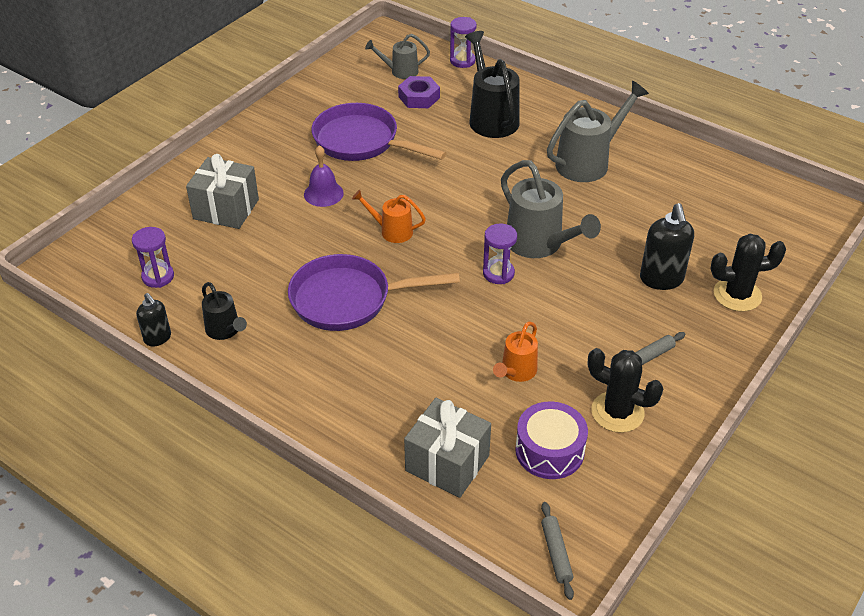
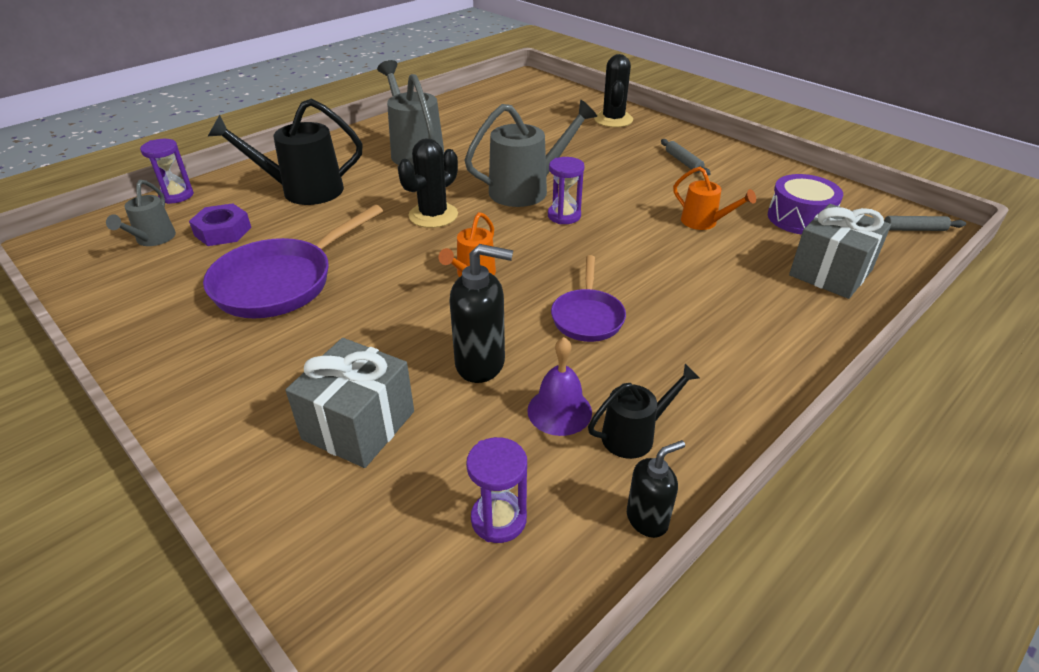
camera: 80 degrees left, 5 degrees down
purple pan [288,254,460,331] -> purple pan [551,255,626,342], size x0.59
purple bell [304,145,344,207] -> purple bell moved to [527,337,592,436]
black cactus [588,348,663,433] -> black cactus moved to [398,138,458,228]
black soap dispenser [640,203,694,290] -> black soap dispenser moved to [449,244,513,383]

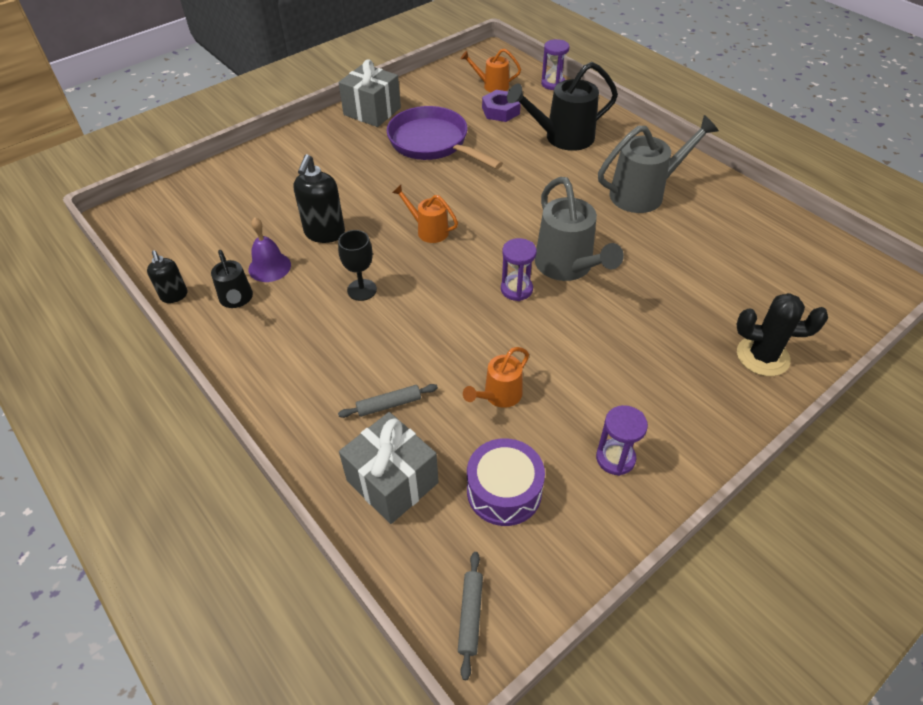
camera: 95 degrees right, 10 degrees up
grey watering can [106,180,176,246] -> orange watering can [461,49,521,92]
black watering can [208,99,363,205] -> black watering can turned 105 degrees counterclockwise [507,62,618,151]
grey gift [285,338,414,468] -> grey gift moved to [338,59,401,127]
black cactus [398,138,458,228] -> none
purple hourglass [466,437,527,543] -> purple hourglass moved to [596,405,648,476]
purple pan [551,255,626,342] -> black goblet [338,230,377,301]
grey rolling pin [661,139,711,176] -> grey rolling pin moved to [338,384,438,418]

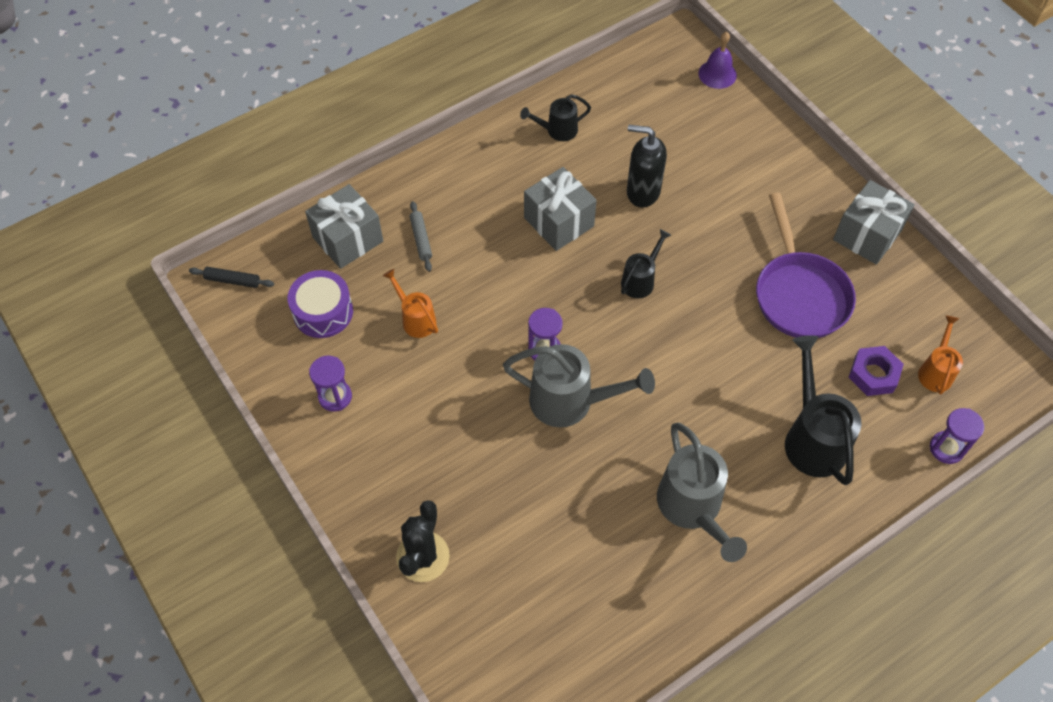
camera: 95 degrees right, 10 degrees up
black soap dispenser [147,250,188,303] -> none
purple bell [248,217,291,282] -> purple bell moved to [698,32,737,89]
black goblet [338,230,377,301] -> grey gift [524,167,597,251]
purple pan [387,106,503,169] -> purple pan turned 120 degrees clockwise [756,193,856,338]
orange watering can [392,185,458,243] -> black watering can [621,229,672,298]
grey rolling pin [458,552,483,680] -> black rolling pin [189,267,274,288]
grey watering can [535,177,624,281] -> grey watering can turned 150 degrees counterclockwise [503,344,655,427]

